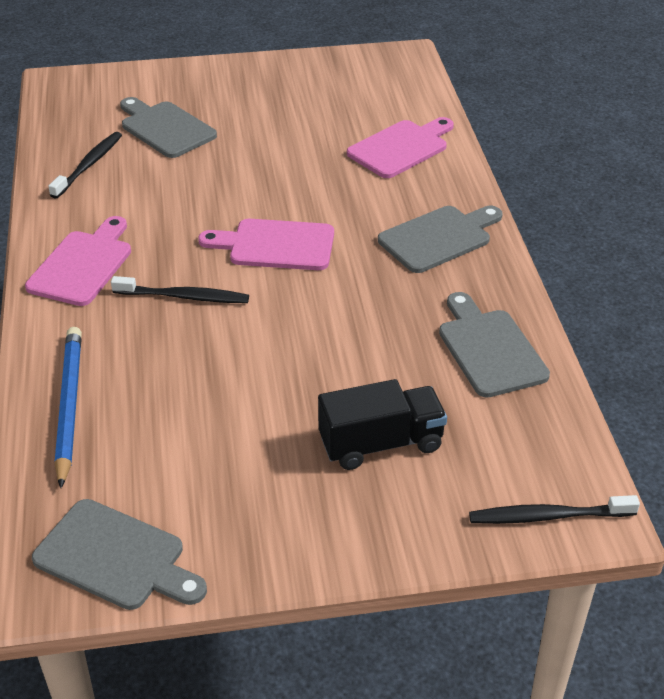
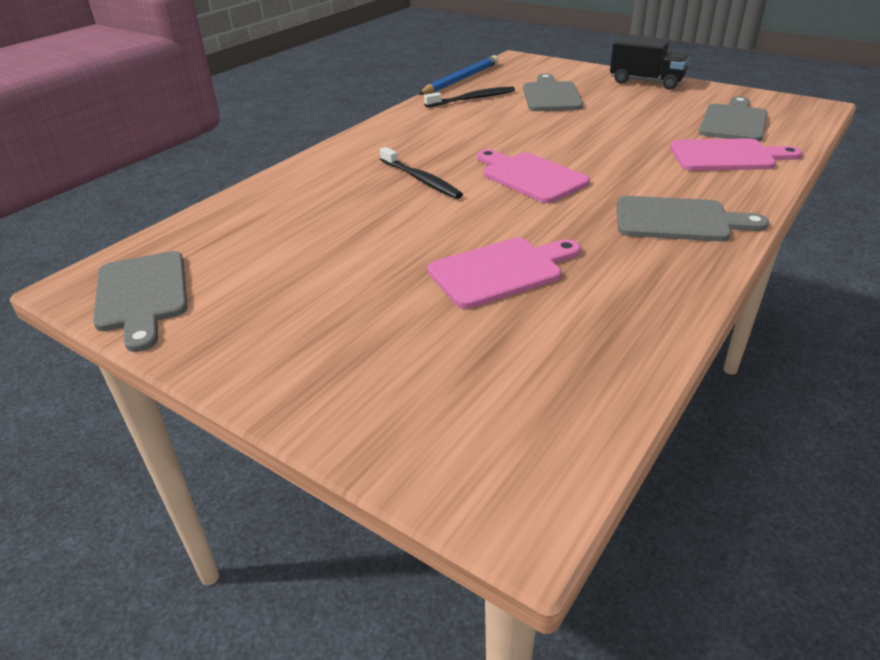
camera: 45 degrees right, 5 degrees down
pink cutting board [25,216,131,306] -> pink cutting board moved to [427,238,581,309]
blue pencil [55,327,82,488] -> blue pencil moved to [418,55,498,95]
black truck [318,379,447,470] -> black truck moved to [610,36,690,90]
grey cutting board [439,292,550,398] -> grey cutting board moved to [699,96,768,142]
black toothbrush [469,495,640,524] -> none

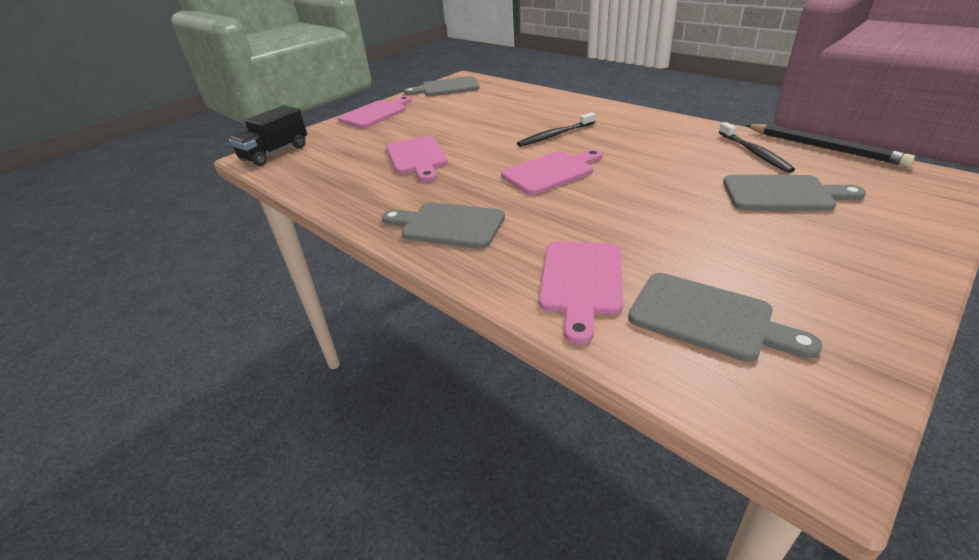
camera: 100 degrees right, 0 degrees up
blue pencil [418,55,498,95] -> black pencil [746,124,915,167]
black truck [610,36,690,90] -> black truck moved to [229,105,307,166]
grey cutting board [617,196,769,241] -> grey cutting board turned 90 degrees clockwise [381,202,505,249]
none -> pink cutting board [338,96,412,128]

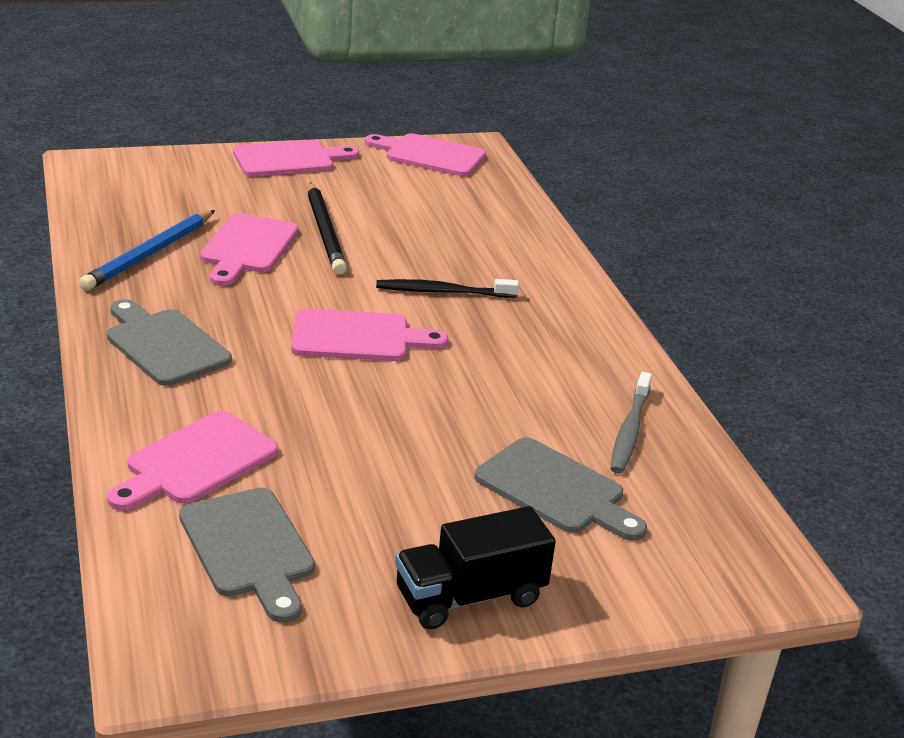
camera: 25 degrees right, 5 degrees down
black truck [229,105,307,166] -> black truck moved to [395,506,556,629]
grey cutting board [404,76,480,96] -> pink cutting board [365,133,486,176]
black toothbrush [719,122,795,173] -> grey toothbrush [610,372,652,474]
black pencil [746,124,915,167] -> black pencil moved to [308,182,347,275]
none -> blue pencil [79,210,215,291]

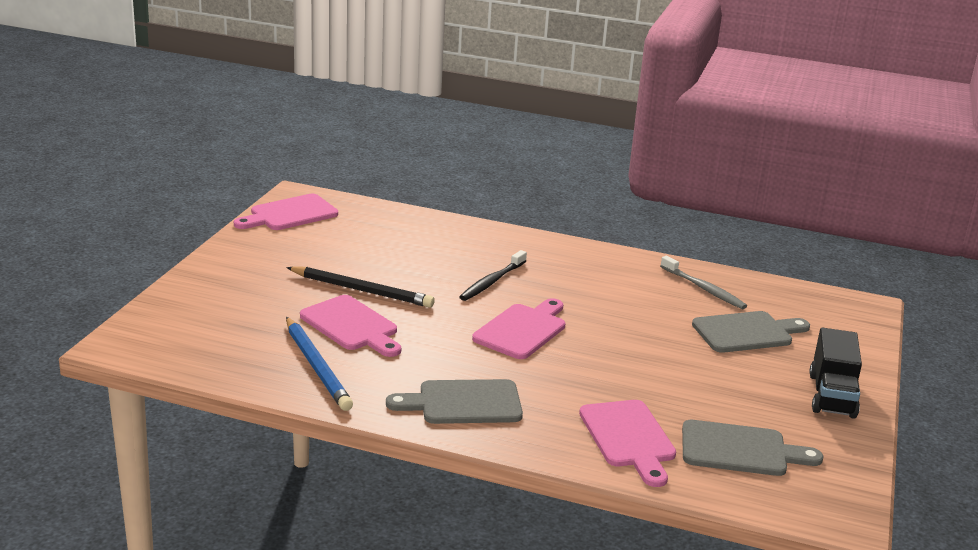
camera: 55 degrees left, 5 degrees down
pink cutting board [233,140,359,177] -> none

